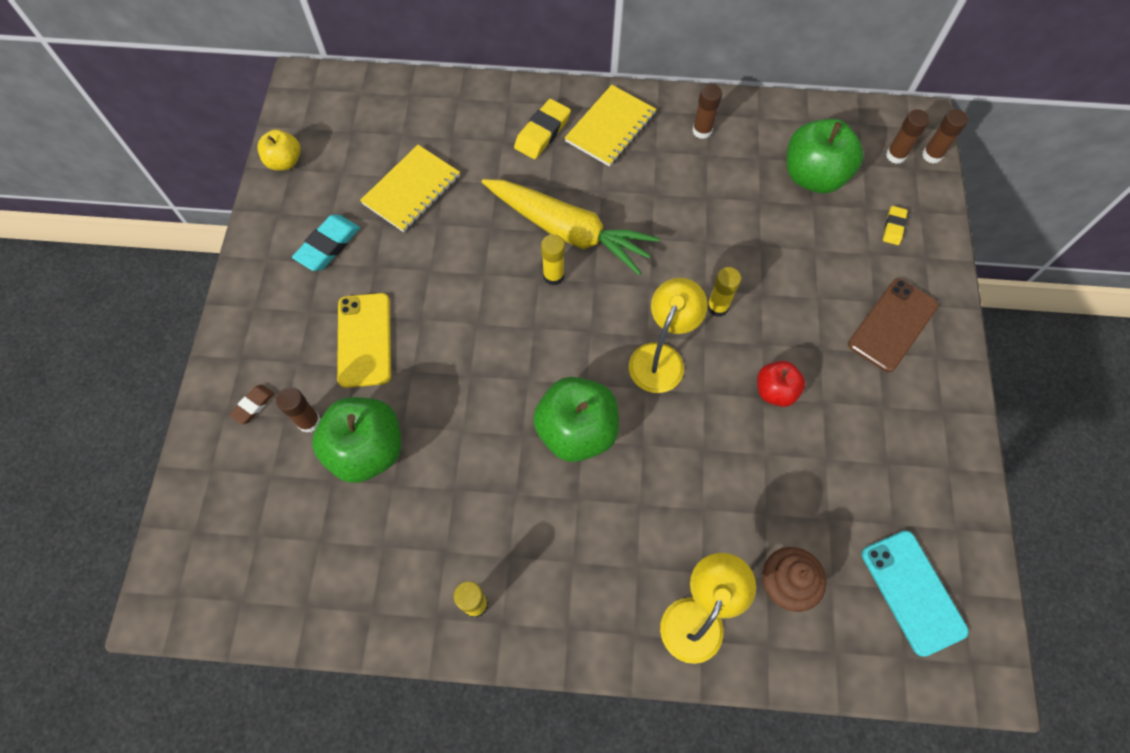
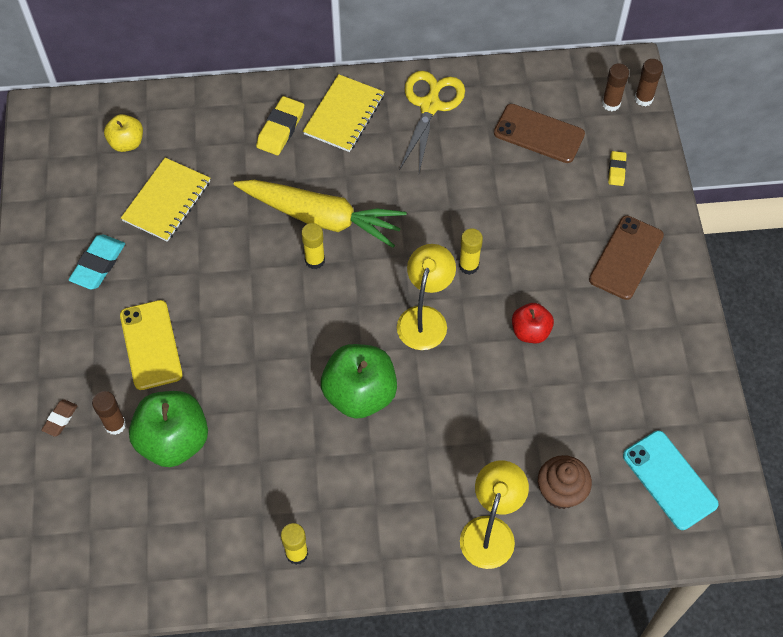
camera: 10 degrees left, 5 degrees down
yellow apple [257,129,301,171] -> yellow apple moved to [104,114,143,152]
brown glue stick [692,84,722,139] -> yellow scissors [400,71,465,172]
green apple [787,119,864,193] -> brown phone [494,104,585,163]

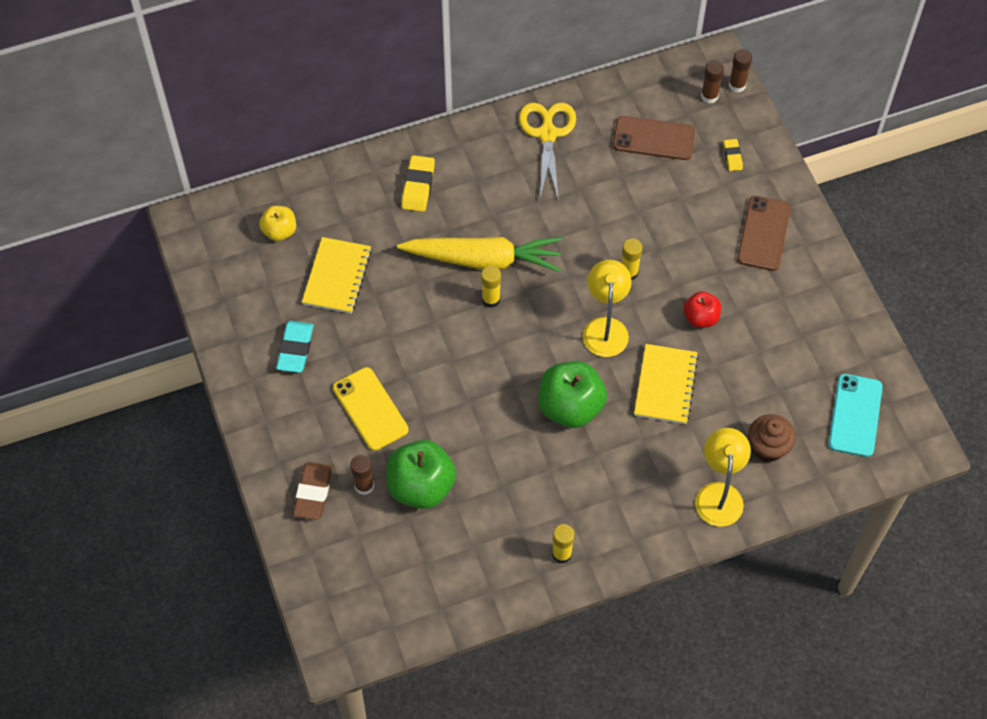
camera: 15 degrees left, 0 degrees up
brown eraser [41,400,78,437] -> brown eraser [293,462,333,520], size x1.72
yellow notebook [303,74,384,152] -> yellow notebook moved to [634,344,699,424]
turquoise phone [623,430,719,530] -> turquoise phone turned 60 degrees clockwise [829,374,883,457]

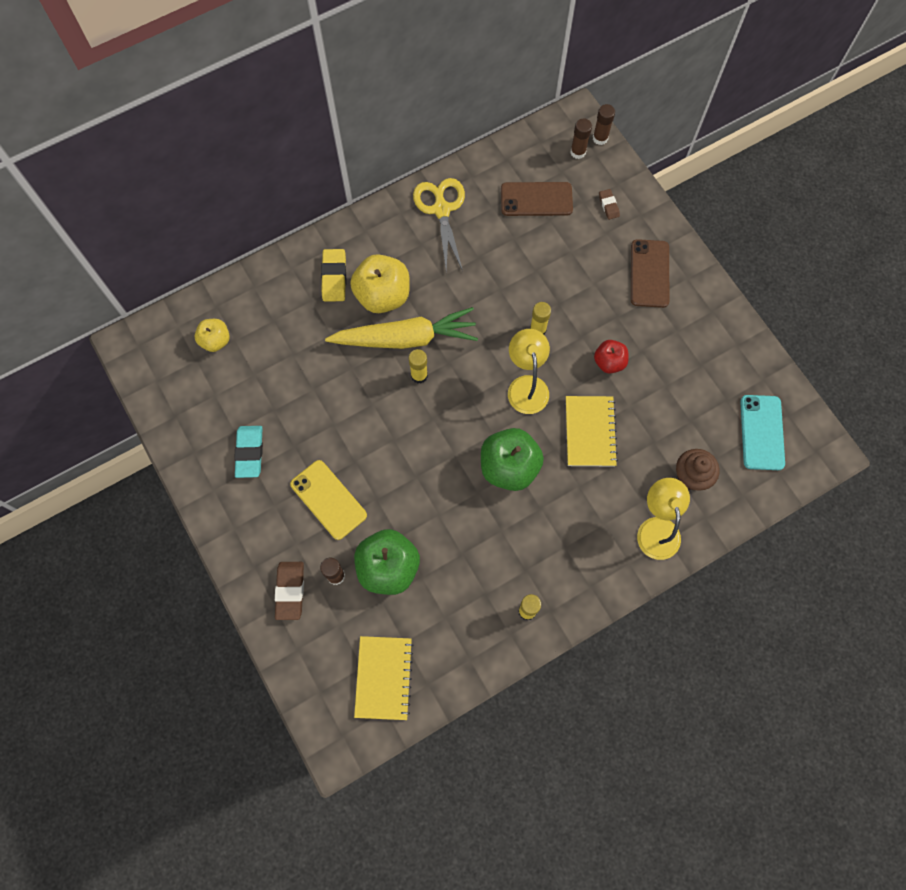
camera: 10 degrees left, 10 degrees up
yellow notebook [302,237,372,314] -> yellow notebook moved to [354,636,413,720]
yellow eraser [724,139,743,171] -> brown eraser [599,189,620,220]
none -> yellow apple [350,254,410,313]

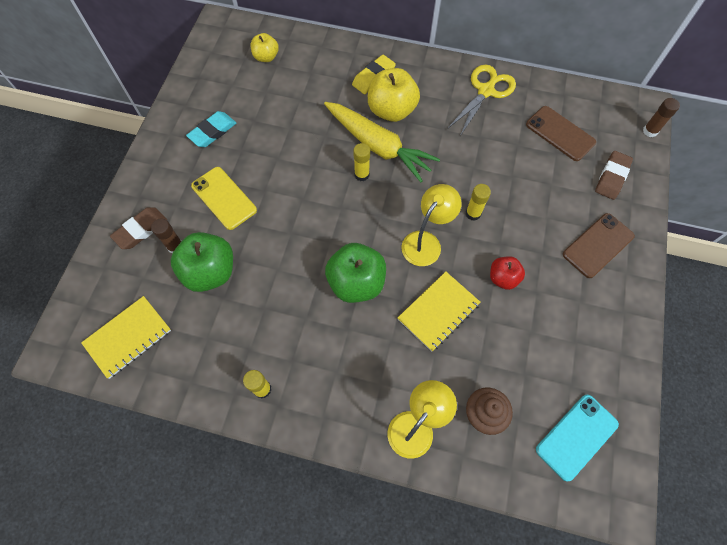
camera: 45 degrees right, 5 degrees down
yellow phone [290,460,367,540] -> yellow phone turned 45 degrees counterclockwise [191,167,257,230]
brown glue stick [570,118,592,159] -> none
brown eraser [599,189,620,220] -> brown eraser [595,151,633,200], size x1.72

